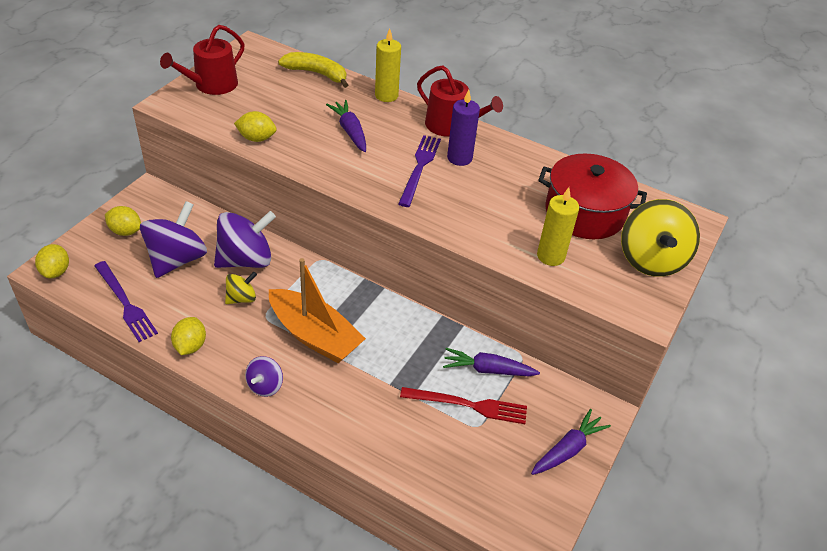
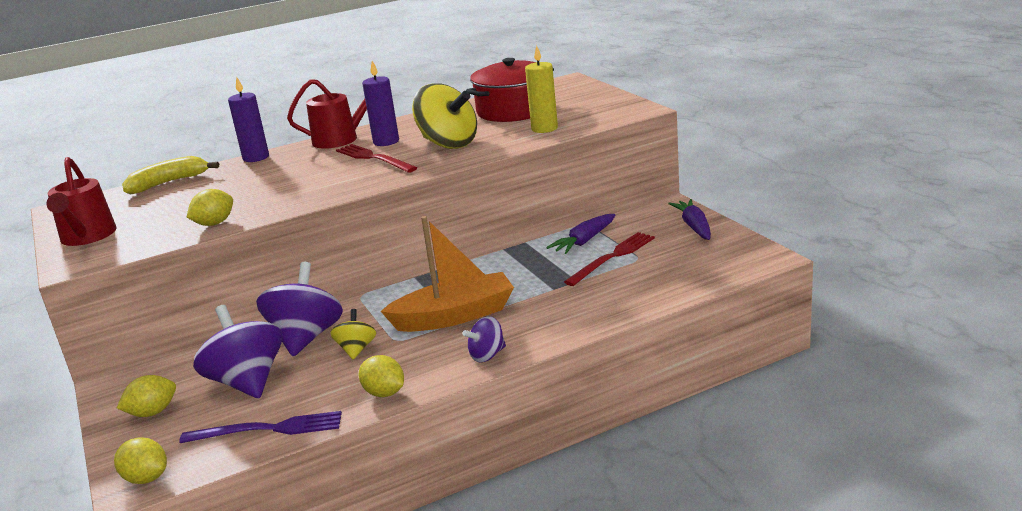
camera: 50 degrees left, 20 degrees down
purple spinning top [245,356,283,397] -> purple spinning top turned 90 degrees clockwise [463,316,506,363]
purple carrot [326,100,366,152] -> none
yellow candle [375,29,401,102] -> purple candle [228,77,269,162]
purple fork [398,135,441,207] -> red fork [336,144,417,173]
yellow spinning top [621,199,700,277] -> yellow spinning top moved to [412,83,477,149]

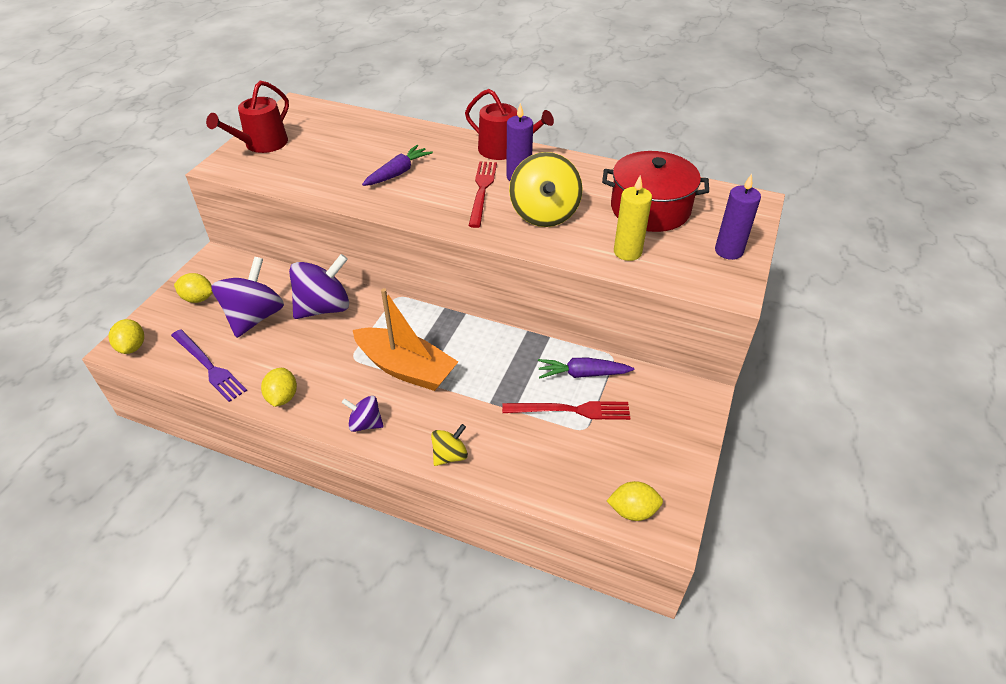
camera: 45 degrees right, 20 degrees up
yellow banana [122,156,219,195] -> none
yellow lemon [187,189,233,226] -> yellow lemon moved to [607,481,663,521]
purple candle [228,77,269,162] -> purple candle moved to [715,174,761,260]
yellow spinning top [330,309,376,360] -> yellow spinning top moved to [431,424,468,466]
purple carrot [668,199,711,240] -> purple carrot moved to [362,145,433,186]

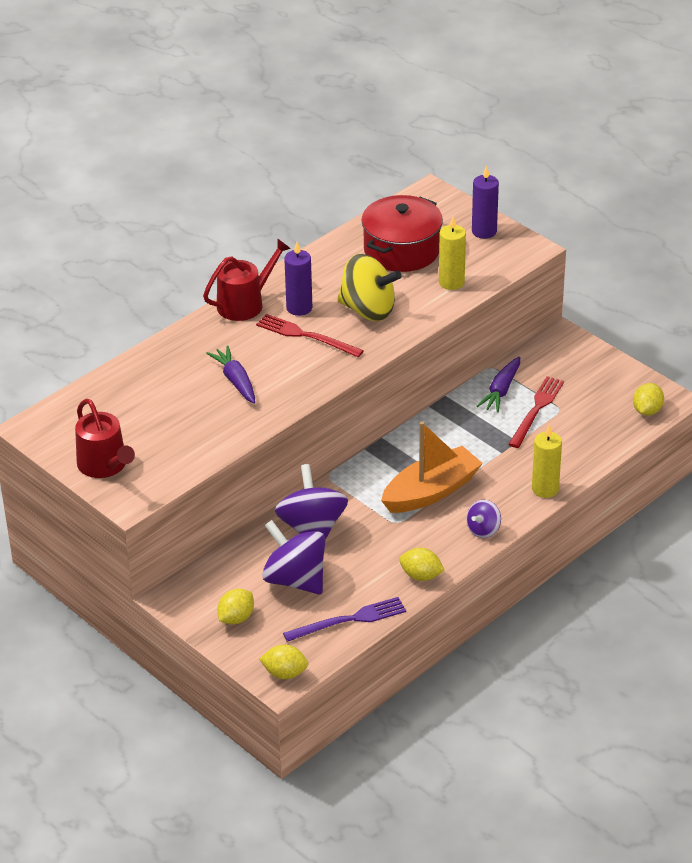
camera: 65 degrees left, 5 degrees down
yellow spinning top [431,424,468,466] -> yellow candle [532,425,562,498]

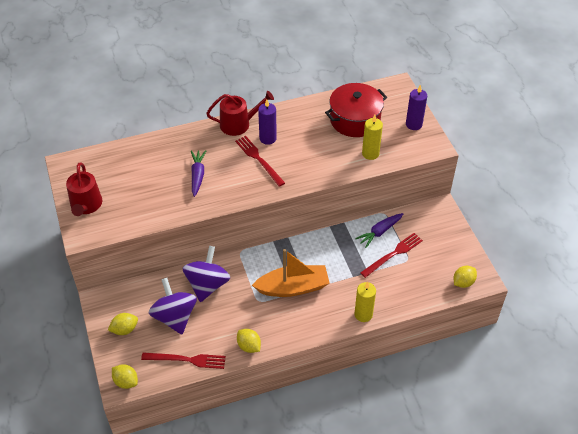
camera: 25 degrees right, 10 degrees up
purple fork [283,597,406,642] -> red fork [141,353,226,369]
yellow spinning top [337,254,402,321] -> none
purple spinning top [466,500,501,538] -> none

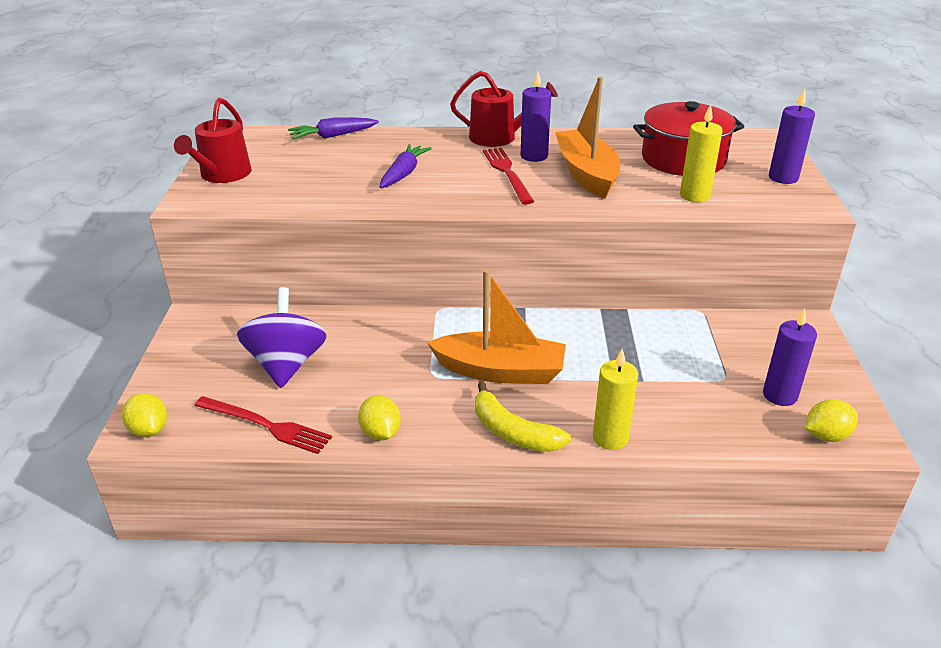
camera: 20 degrees right, 15 degrees down
yellow lemon [108,313,138,335] -> none
purple spinning top [183,246,230,302] -> none
purple carrot [355,213,403,248] -> purple carrot moved to [288,117,379,139]
red fork [360,233,423,278] -> none
none -> yellow banana [475,382,571,452]
none -> orange boat [555,77,620,198]
none -> purple candle [763,308,817,406]

